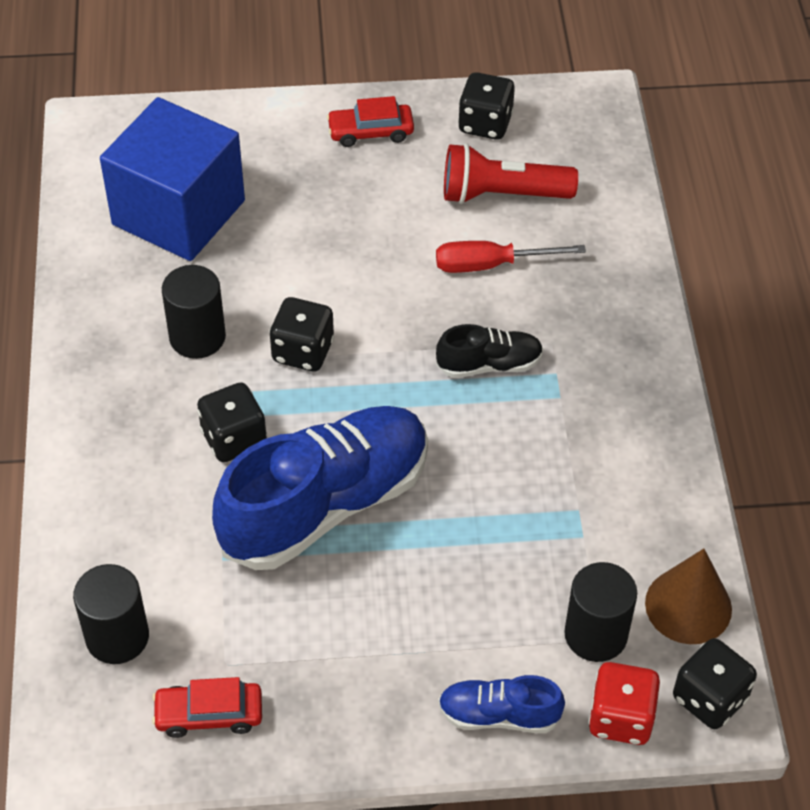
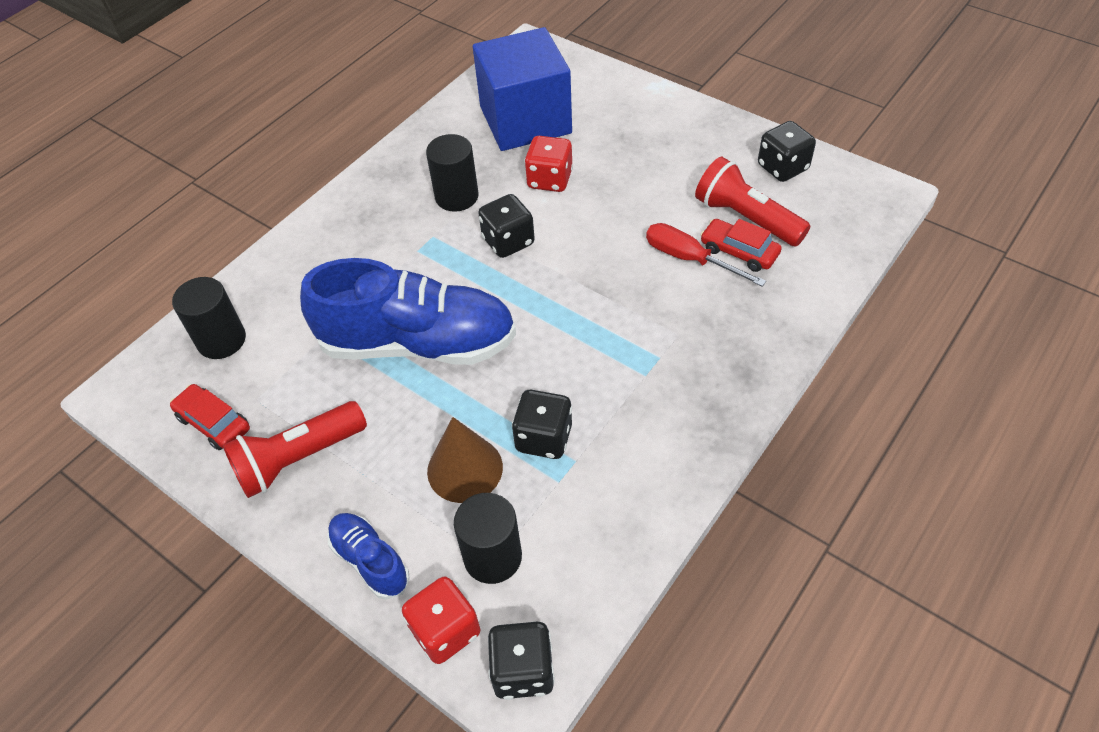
camera: 45 degrees right, 0 degrees up
black dice [197,383,267,462] -> black dice moved to [512,390,572,459]
red car [327,96,414,147] -> red car moved to [700,219,782,272]
black shoe [436,324,543,378] -> none
brown cone [645,549,732,644] -> brown cone moved to [427,417,503,503]
none -> red flashlight [223,401,367,498]
none -> red dice [524,136,573,192]

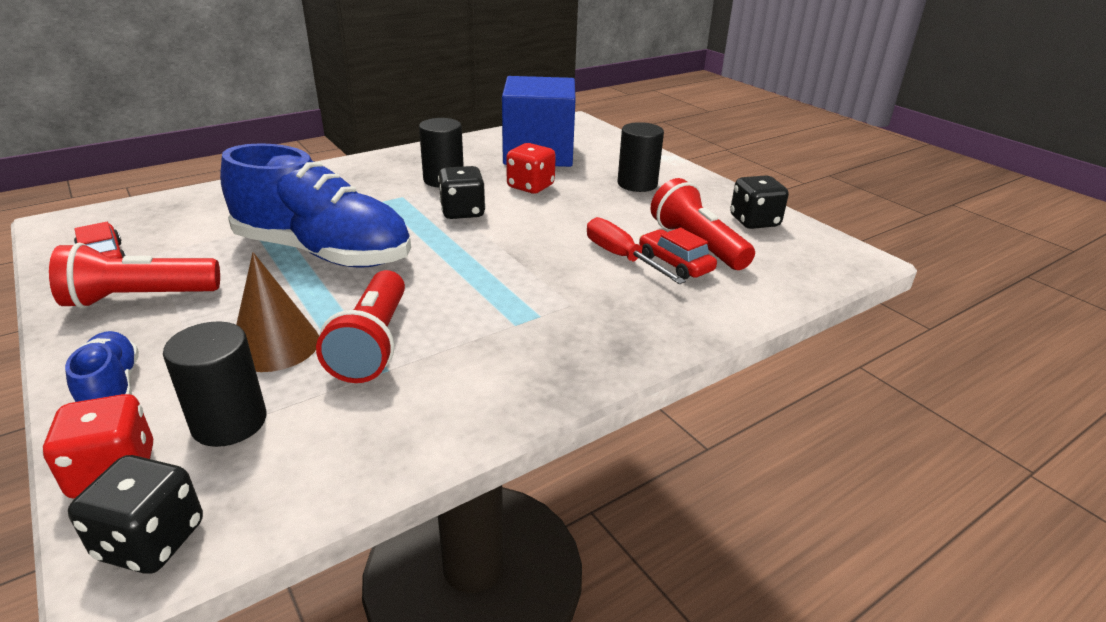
camera: 15 degrees right, 20 degrees down
black cylinder [172,277,246,359] -> black cylinder moved to [618,122,664,192]
black dice [512,390,572,459] -> red flashlight [316,270,405,383]

